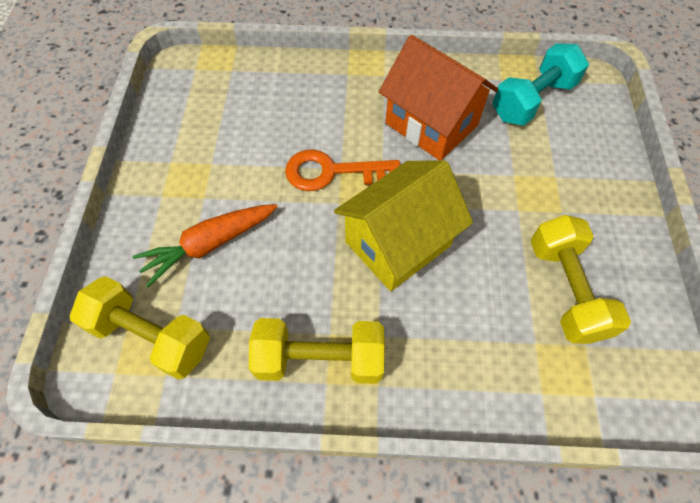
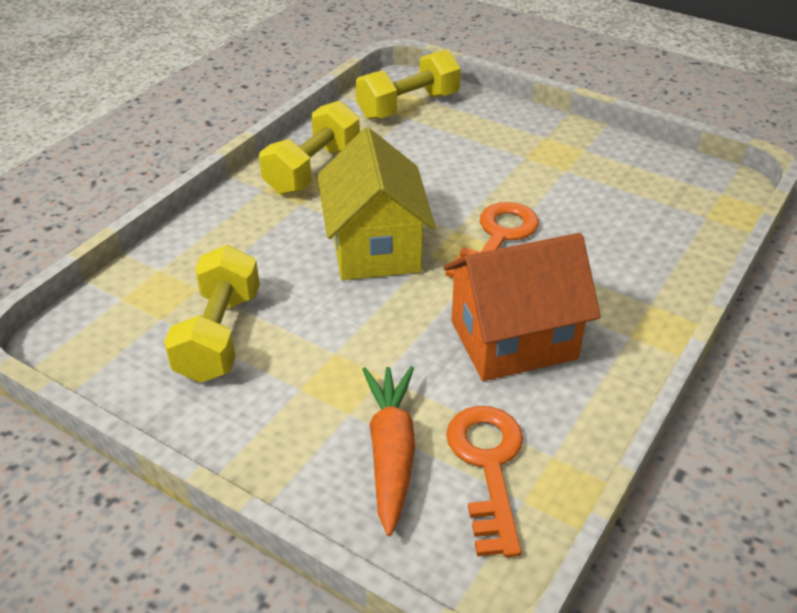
camera: 120 degrees right, 20 degrees down
orange carrot [132,204,277,287] -> orange carrot moved to [362,366,415,536]
turquoise dumbbell [493,43,589,126] -> orange key [446,406,523,557]
yellow dumbbell [530,215,631,344] -> yellow dumbbell turned 75 degrees clockwise [164,245,260,383]

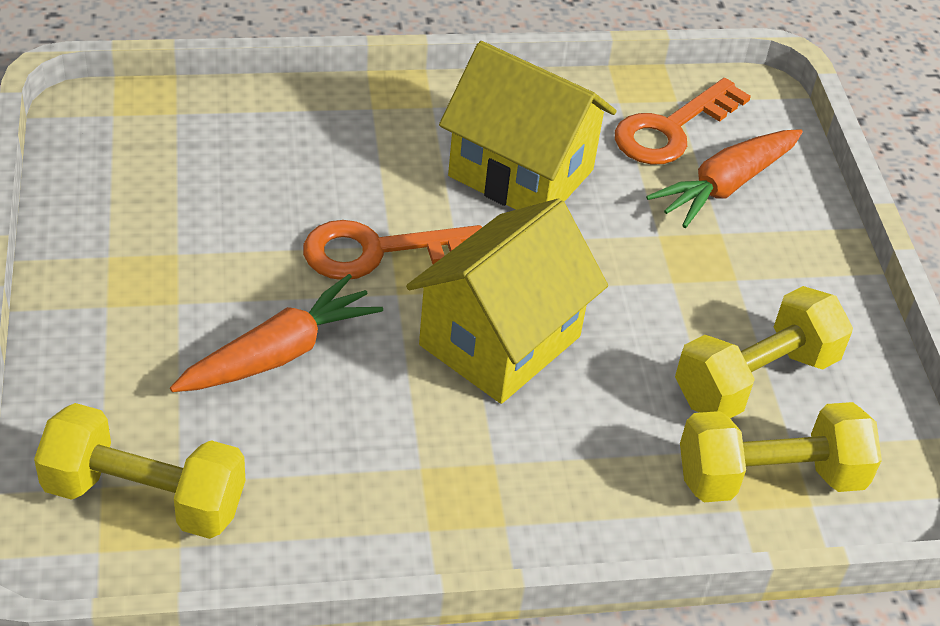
camera: 135 degrees left, 5 degrees up
yellow dumbbell [259,100,360,195] -> yellow dumbbell moved to [680,402,882,502]
orange house [443,233,601,381] -> yellow house [439,41,617,210]
none -> orange carrot [170,274,383,392]

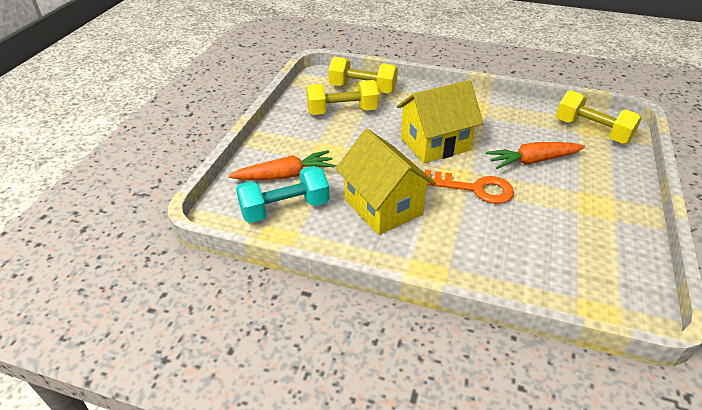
camera: 150 degrees left, 5 degrees down
orange key [615,78,751,165] -> turquoise dumbbell [236,166,329,223]

